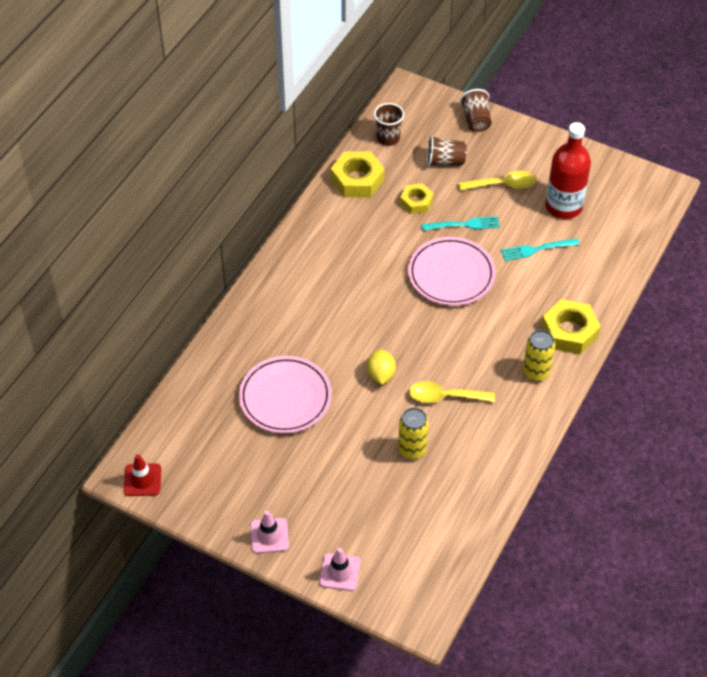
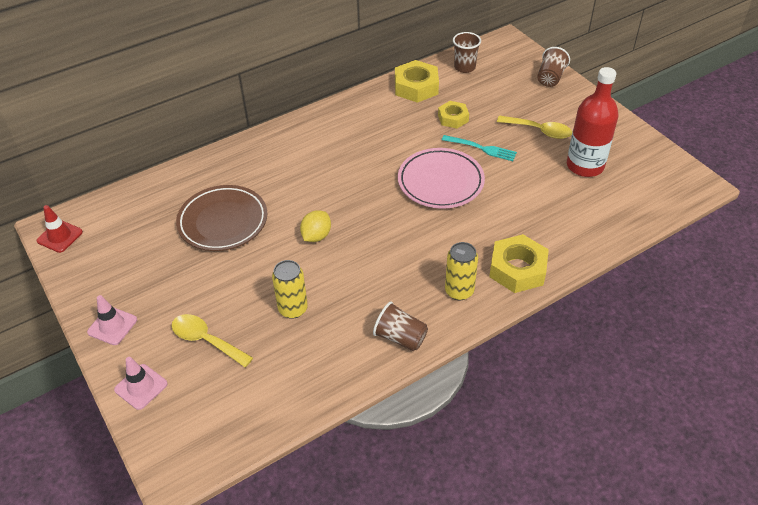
camera: 30 degrees right, 5 degrees down
pink plate [239,356,332,434] -> brown plate [176,185,267,251]
yellow spoon [409,381,495,403] -> yellow spoon moved to [172,314,253,367]
brown cup [427,135,467,166] -> brown cup moved to [373,301,428,351]
turquoise fork [501,238,580,261] -> none

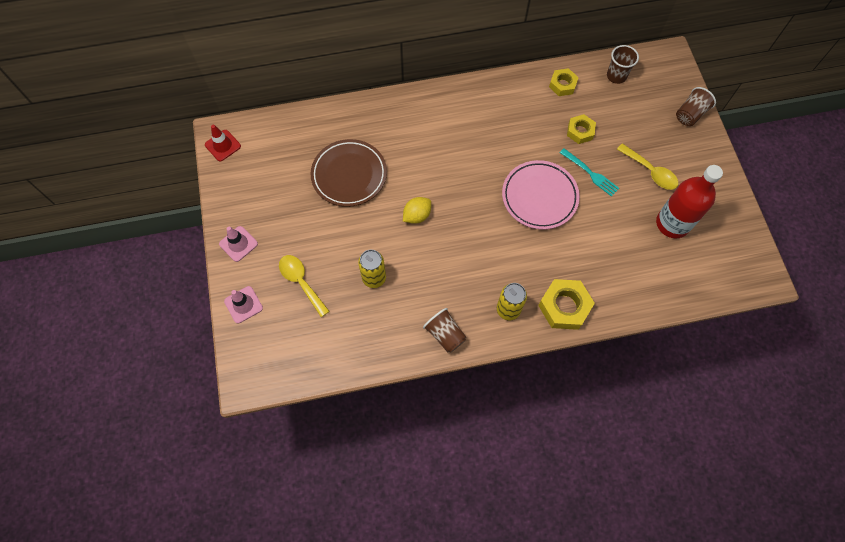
camera: 20 degrees right, 20 degrees up
yellow nut [395,60,439,103] -> yellow nut [549,68,579,96], size x0.62

